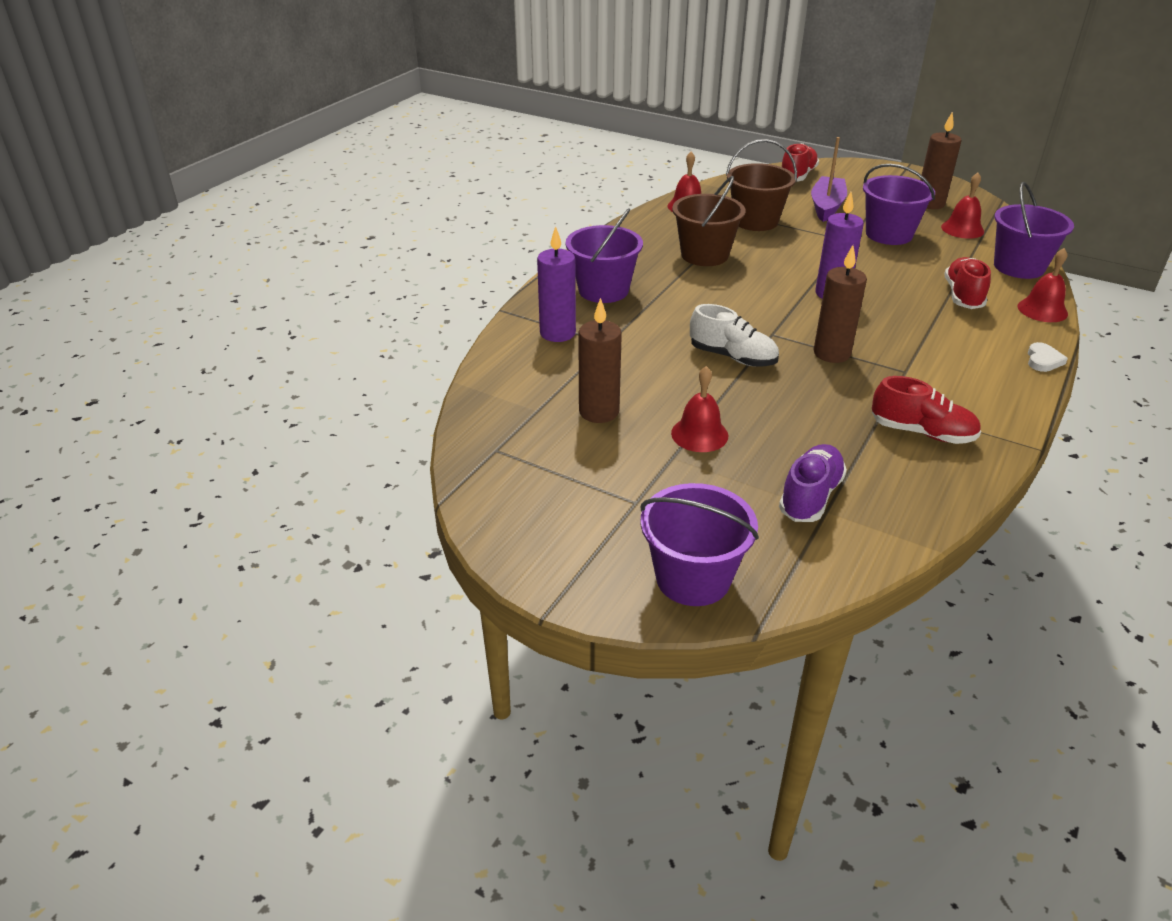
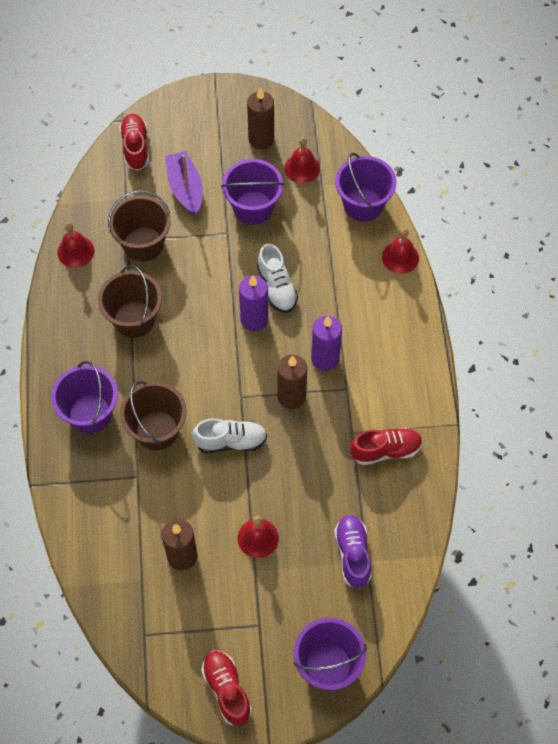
camera: 35 degrees left, 25 degrees up
purple candle [537,226,576,342] -> purple candle moved to [311,316,342,371]
red shoe [944,257,991,309] -> red shoe moved to [201,651,252,726]
white heart [1028,342,1068,372] -> none
none -> brown bucket [120,381,187,450]
none -> white shoe [257,244,298,313]

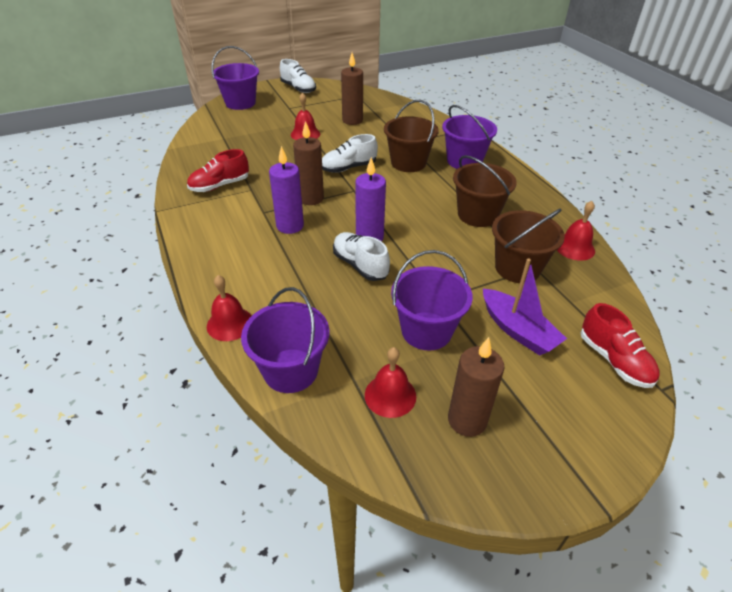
camera: 160 degrees right, 20 degrees down
red shoe [201,651,252,726] -> white shoe [280,59,316,93]
purple shoe [334,515,372,589] -> none

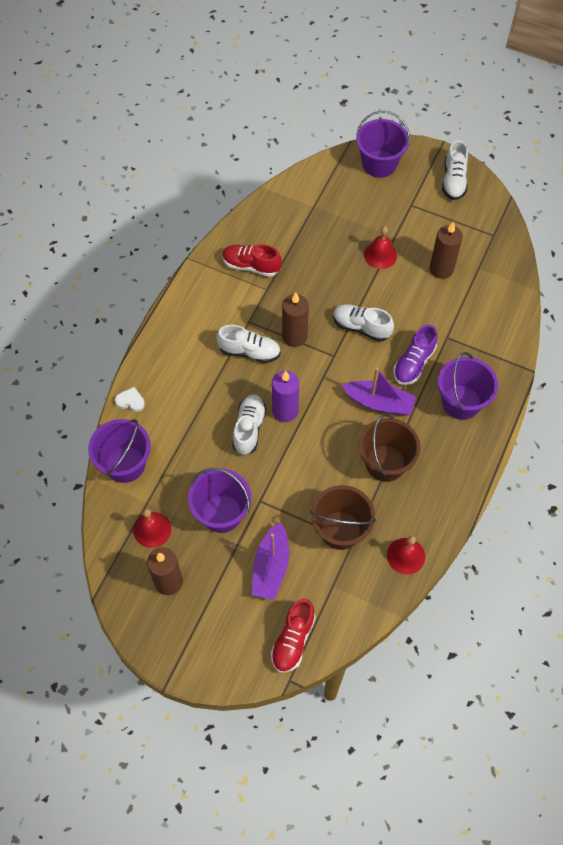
camera: 50 degrees right, 20 degrees up
red bell [207,275,251,341] -> white heart [115,387,145,412]
purple candle [269,146,304,234] -> white shoe [216,325,281,363]
brown bucket [384,100,439,172] -> purple shoe [393,324,437,385]
none -> purple boat [341,368,416,415]

